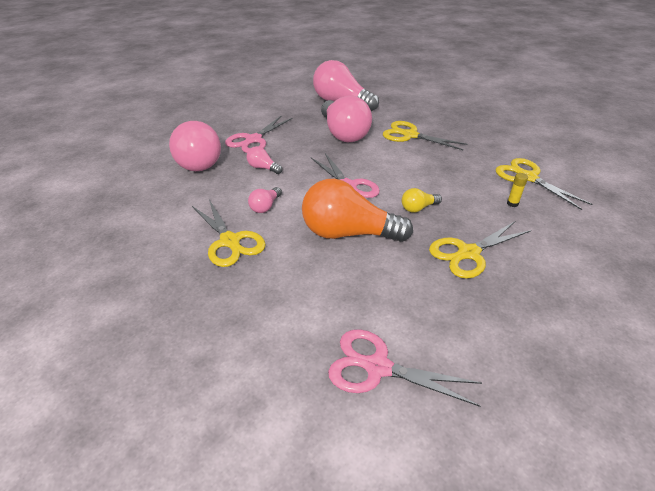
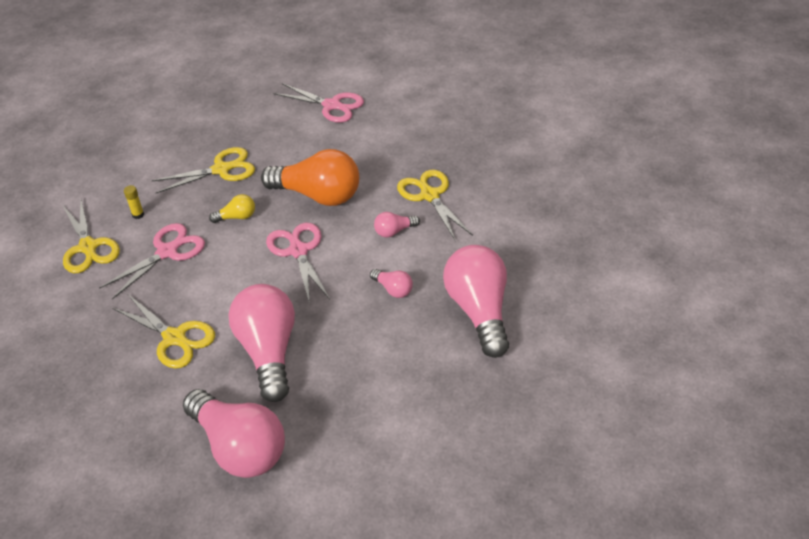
camera: 170 degrees left, 5 degrees up
pink scissors [225,116,293,153] -> pink scissors moved to [99,223,205,299]
pink light bulb [248,187,282,213] -> pink light bulb turned 150 degrees counterclockwise [374,212,420,238]

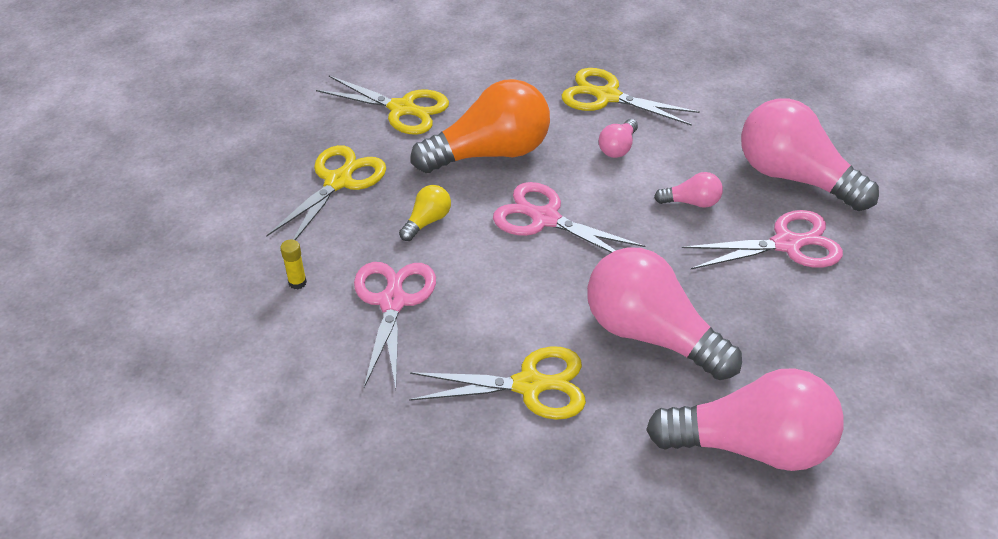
camera: 40 degrees left, 0 degrees up
yellow scissors [63,200,120,273] -> yellow scissors moved to [316,75,449,135]
pink scissors [273,83,364,123] -> pink scissors moved to [682,210,843,269]

